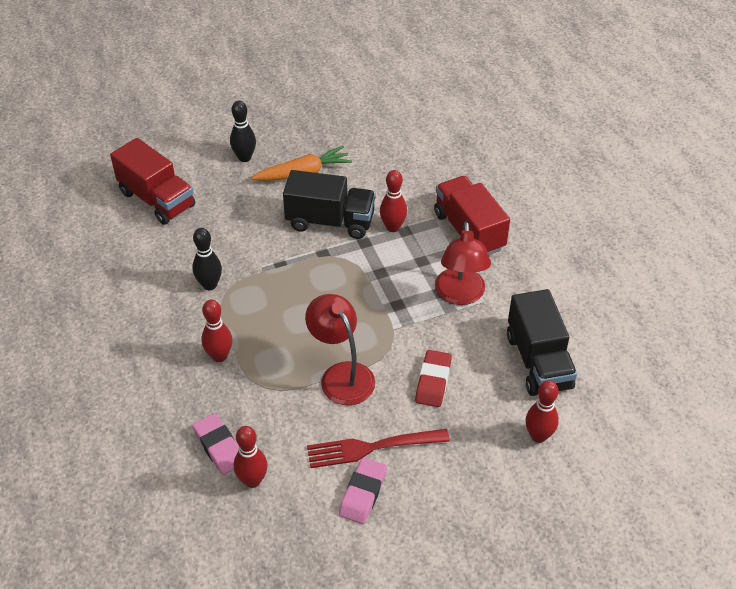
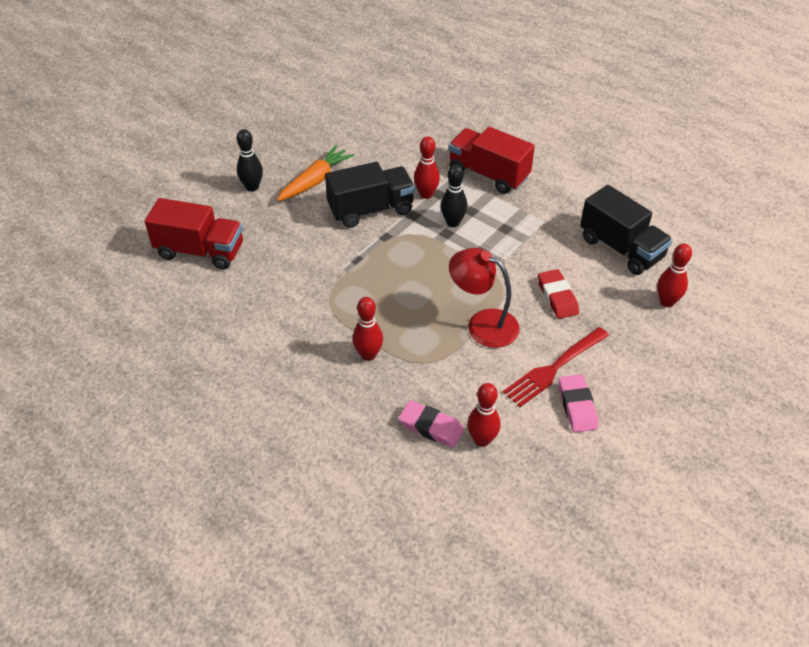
camera: 30 degrees left, 0 degrees up
black bowling pin [192,228,222,290] -> black bowling pin moved to [441,164,467,227]
red lamp [435,222,491,305] -> none

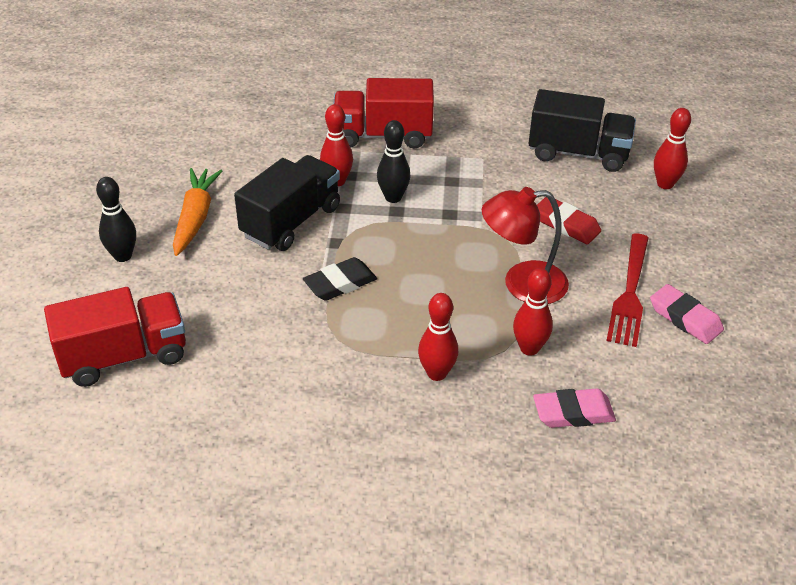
camera: 35 degrees left, 5 degrees down
red bowling pin [467,383,501,447] -> red bowling pin moved to [513,268,553,356]
none -> black eraser [303,257,377,301]

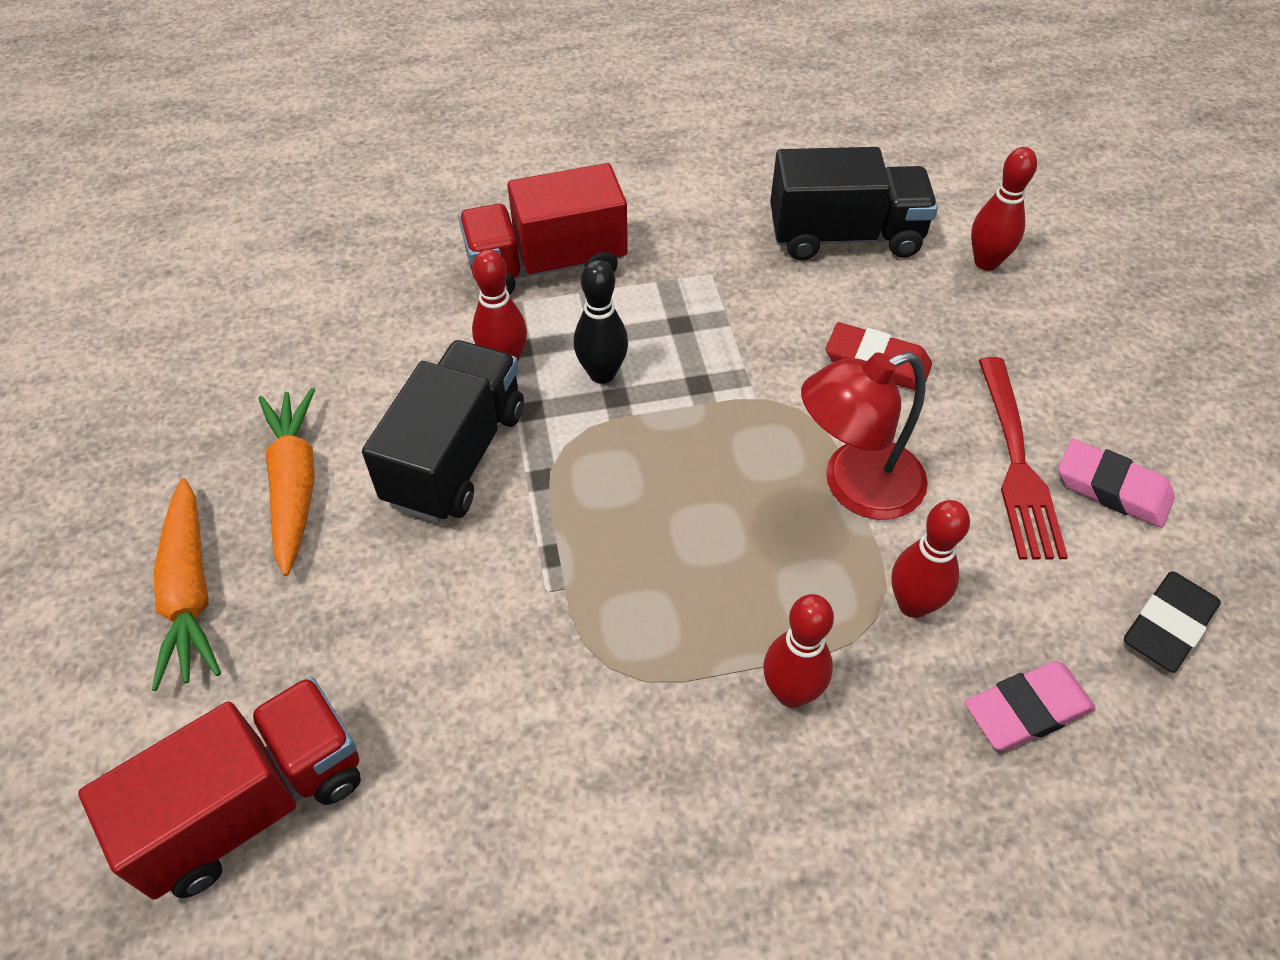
camera: 15 degrees left, 10 degrees up
black bowling pin [96,177,136,262] -> orange carrot [152,478,221,691]
black eraser [303,257,377,301] -> black eraser moved to [1124,571,1221,673]

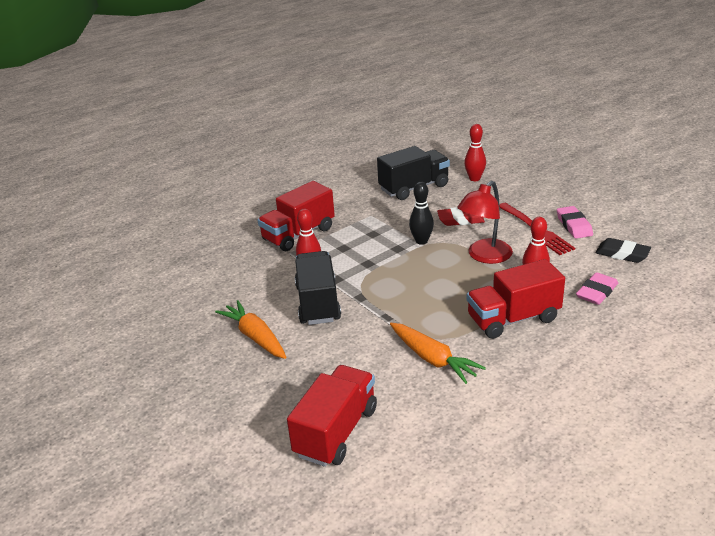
camera: 25 degrees left, 20 degrees down
orange carrot [152,478,221,691] -> orange carrot moved to [390,323,486,384]
black bowling pin [574,260,628,384] -> black bowling pin moved to [409,182,434,245]
red bowling pin [763,594,834,707] -> red truck [467,259,565,339]
pink eraser [1058,439,1175,528] -> pink eraser turned 75 degrees clockwise [557,206,593,239]
black eraser [1124,571,1221,673] -> black eraser turned 75 degrees counterclockwise [595,238,651,263]

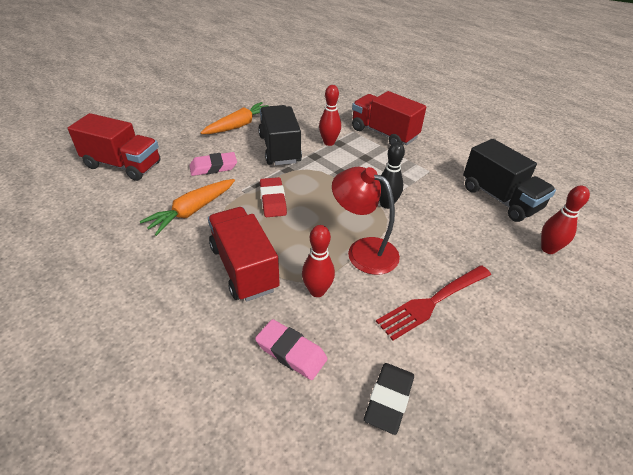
camera: 80 degrees right, 10 degrees up
black truck [295,251,341,325] -> black truck turned 90 degrees counterclockwise [258,105,302,165]
red eraser [437,207,485,226] -> red eraser moved to [260,177,287,217]
pink eraser [557,206,593,239] -> pink eraser moved to [189,152,237,176]

